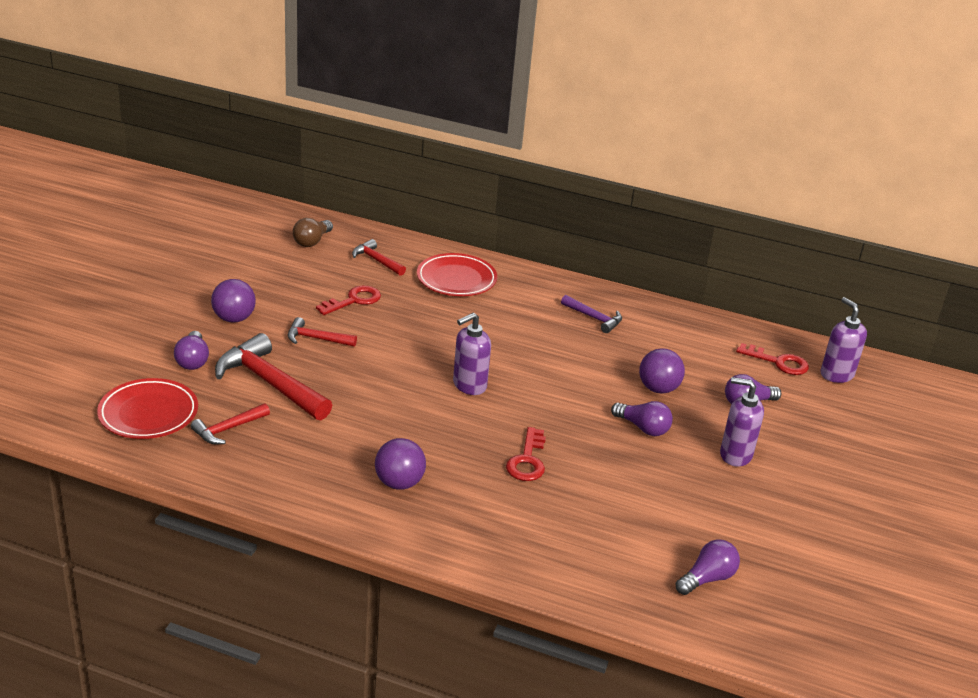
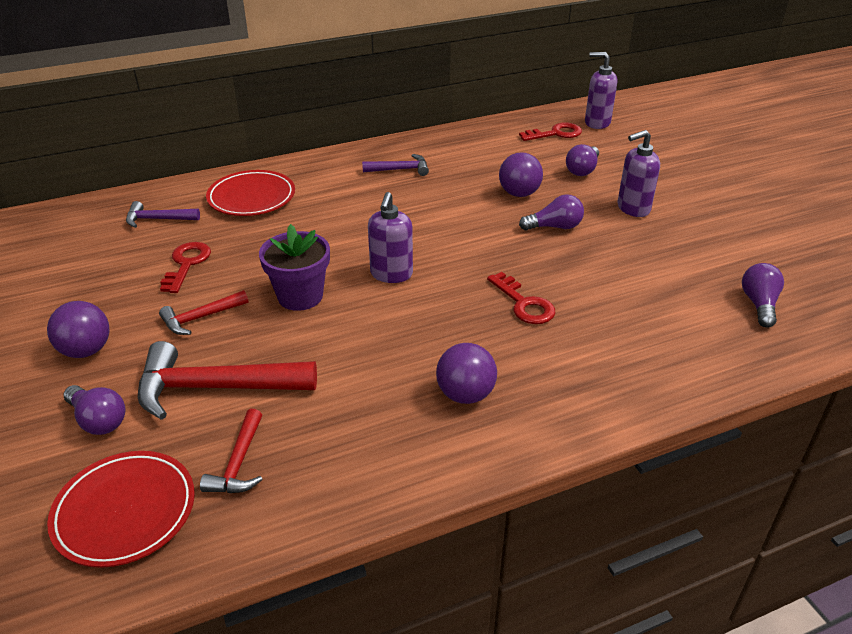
camera: 40 degrees left, 5 degrees up
brown light bulb [293,218,333,247] -> none
red hammer [352,239,406,276] -> purple hammer [126,201,200,228]
none -> purple flower pot [259,224,330,311]

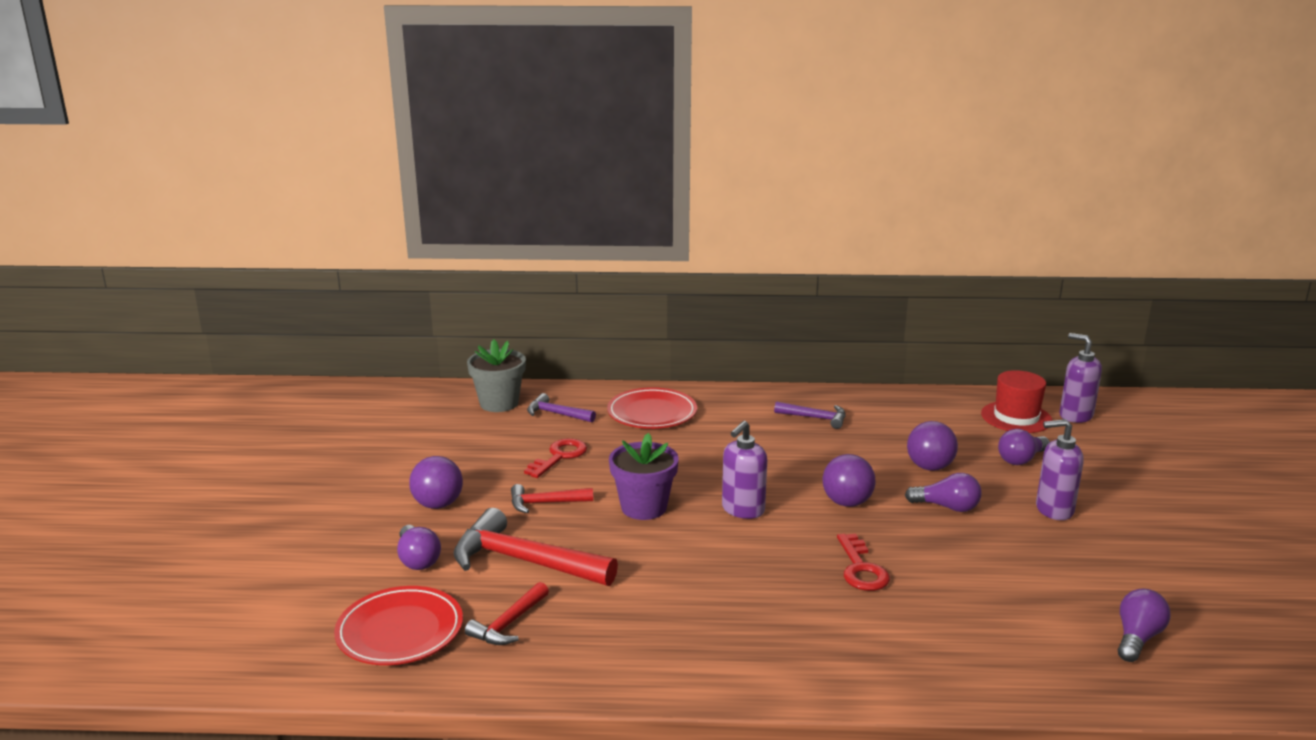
camera: 25 degrees right, 15 degrees down
purple ball [436,343,497,404] -> purple ball moved to [822,454,876,507]
red key [519,122,582,141] -> red hat [981,370,1053,433]
none -> grey flower pot [467,339,526,412]

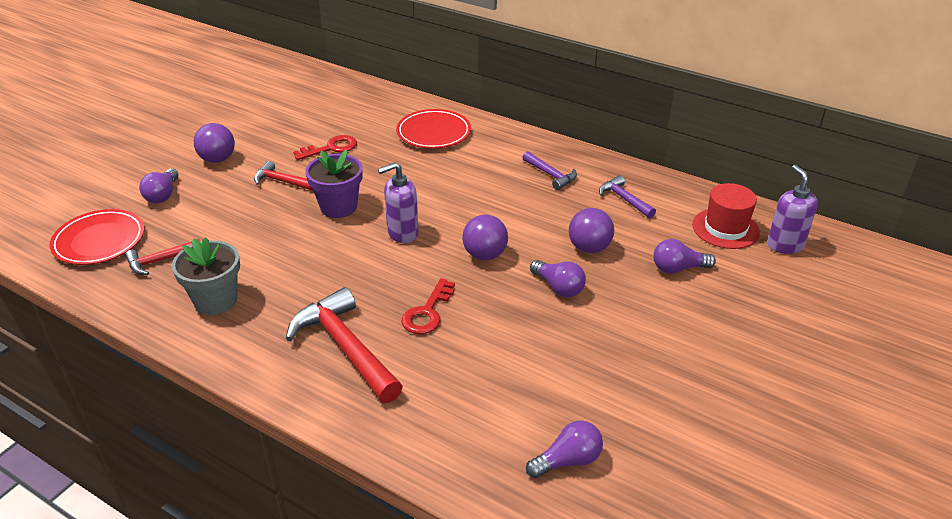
camera: 30 degrees right, 15 degrees up
red hammer [453,508,618,586] -> red hammer moved to [286,287,403,403]
grey flower pot [467,339,526,412] -> grey flower pot moved to [172,237,240,315]
purple hammer [527,393,596,422] -> purple hammer moved to [599,175,656,218]
purple soap dispenser [1036,419,1084,520] -> none

